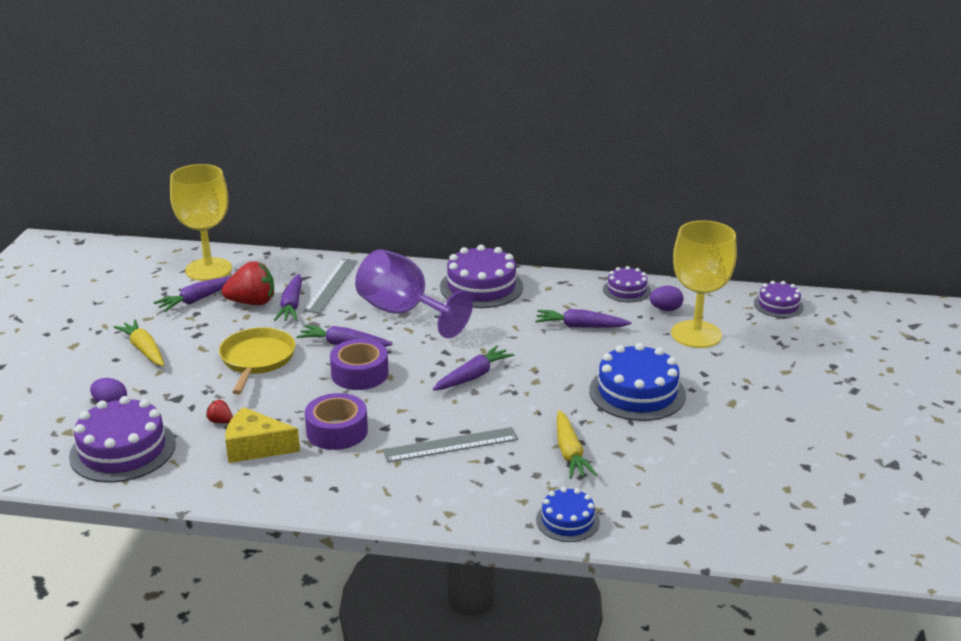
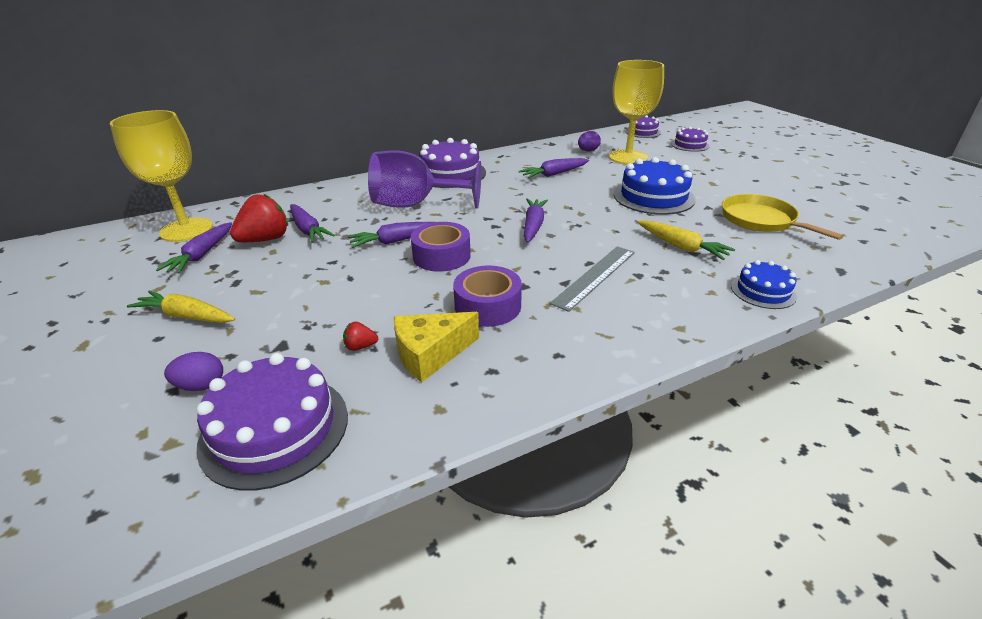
camera: 35 degrees left, 5 degrees up
yellow pan [219,327,295,394] -> yellow pan moved to [722,194,844,240]
grey ruler [304,259,357,313] -> none
purple cake [603,266,651,302] -> purple cake moved to [671,127,710,152]

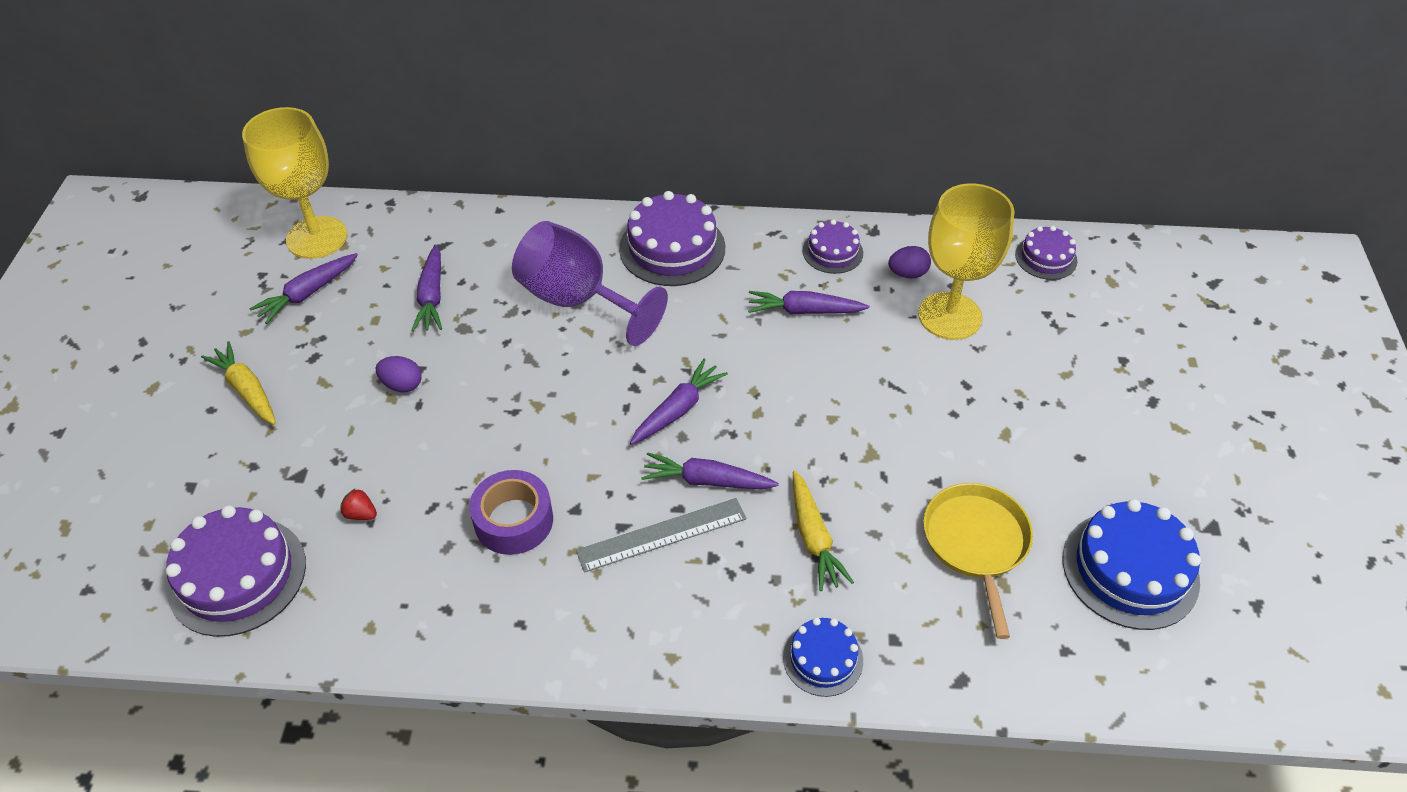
camera: 30 degrees right, 15 degrees up
purple egg [164,352,223,391] -> purple egg moved to [376,356,422,393]
red strawberry [230,194,288,242] -> none
purple carrot [348,222,433,248] -> purple carrot moved to [641,452,779,489]
yellow cheese [394,312,479,382] -> none
purple tape [411,222,471,272] -> none
blue cake [614,157,696,215] -> blue cake moved to [1063,499,1201,630]
purple cake [671,127,710,152] -> purple cake moved to [803,219,863,274]

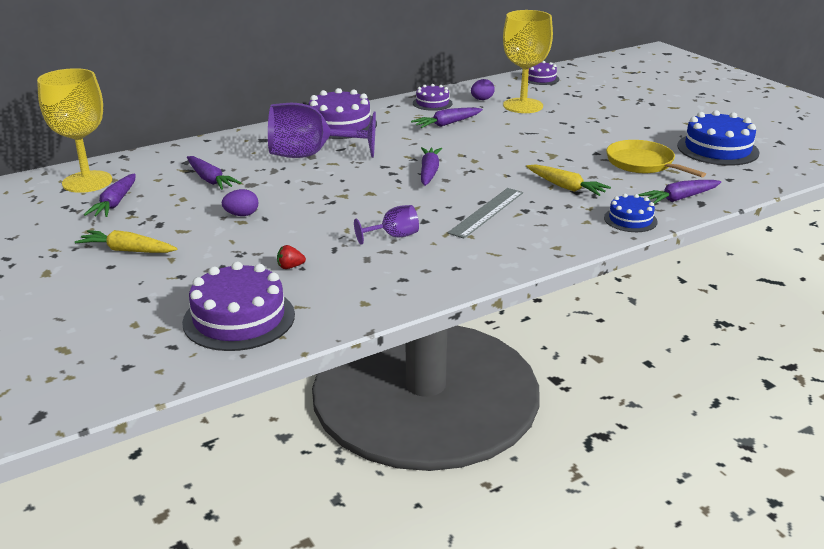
camera: 35 degrees left, 20 degrees down
purple tape [469,470,553,555] -> purple goblet [354,205,419,245]
purple carrot [641,452,779,489] -> purple carrot moved to [638,180,721,204]

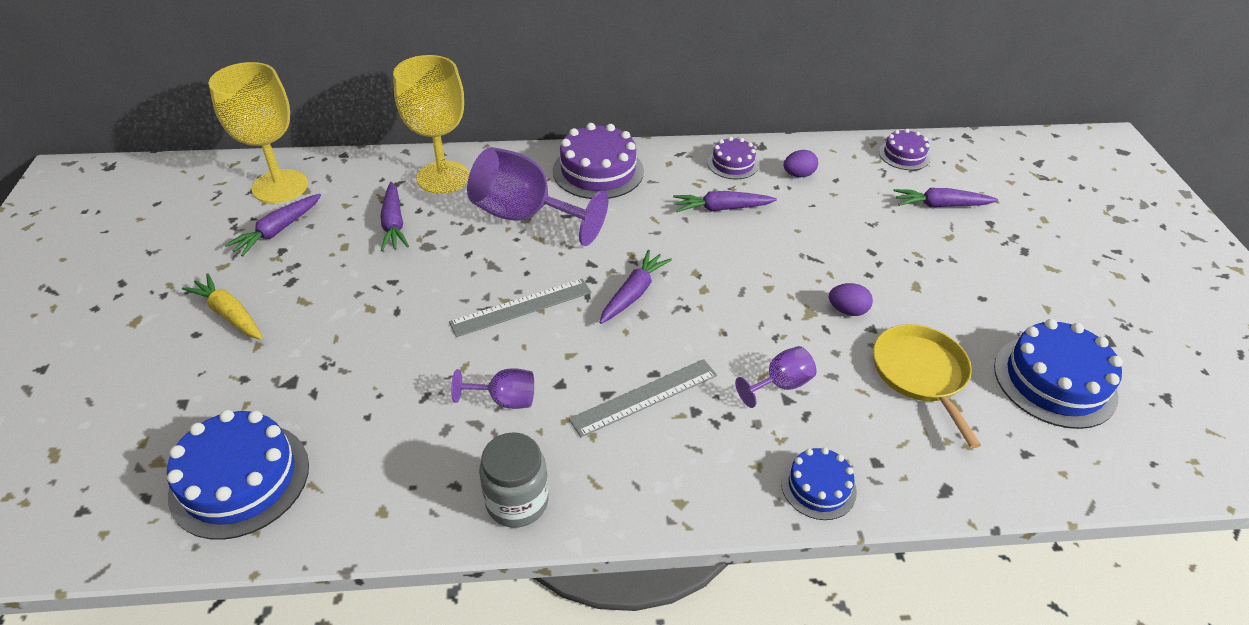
camera: 25 degrees right, 15 degrees up
purple cake [182,262,295,351] -> blue cake [167,410,309,540]
purple egg [222,189,258,216] -> purple egg moved to [829,283,873,316]
red strawberry [277,245,306,269] -> none
yellow goblet [503,10,553,113] -> yellow goblet moved to [393,55,470,194]
yellow carrot [526,164,611,196] -> purple goblet [735,346,816,408]
purple carrot [638,180,721,204] -> purple carrot moved to [894,188,998,207]
none -> grey ruler [449,279,591,337]
none -> grey jar [479,432,549,528]

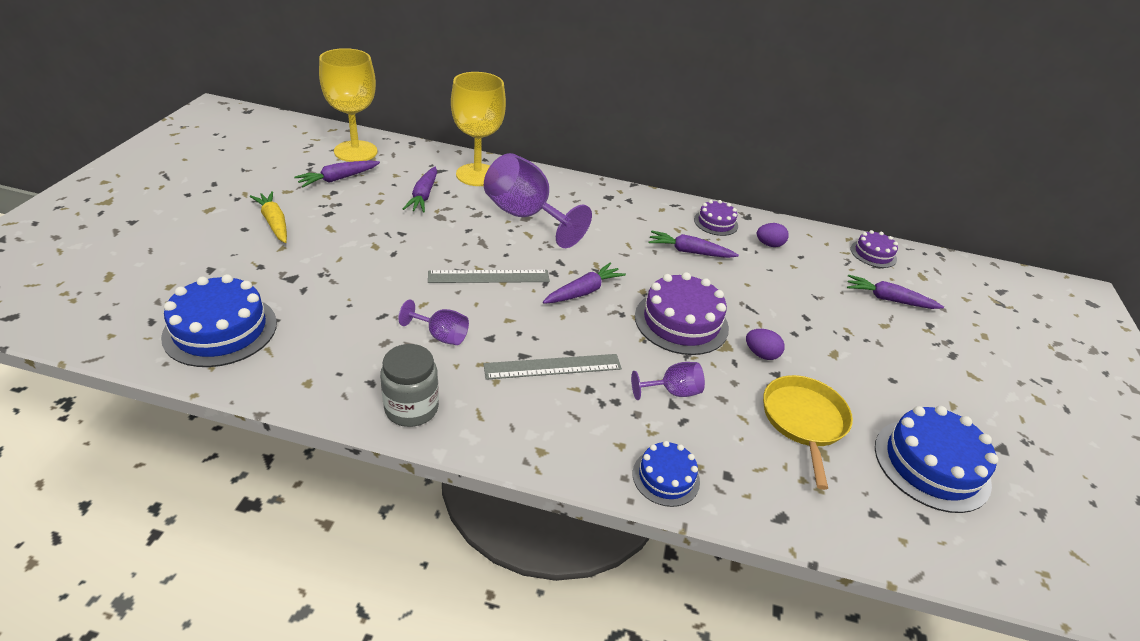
camera: 15 degrees right, 5 degrees down
purple cake [553,123,644,199] -> purple cake moved to [635,272,729,355]

